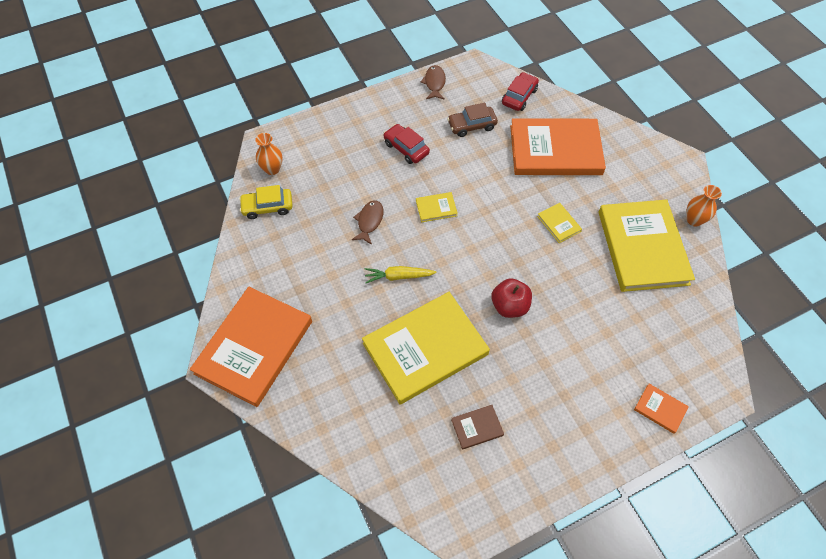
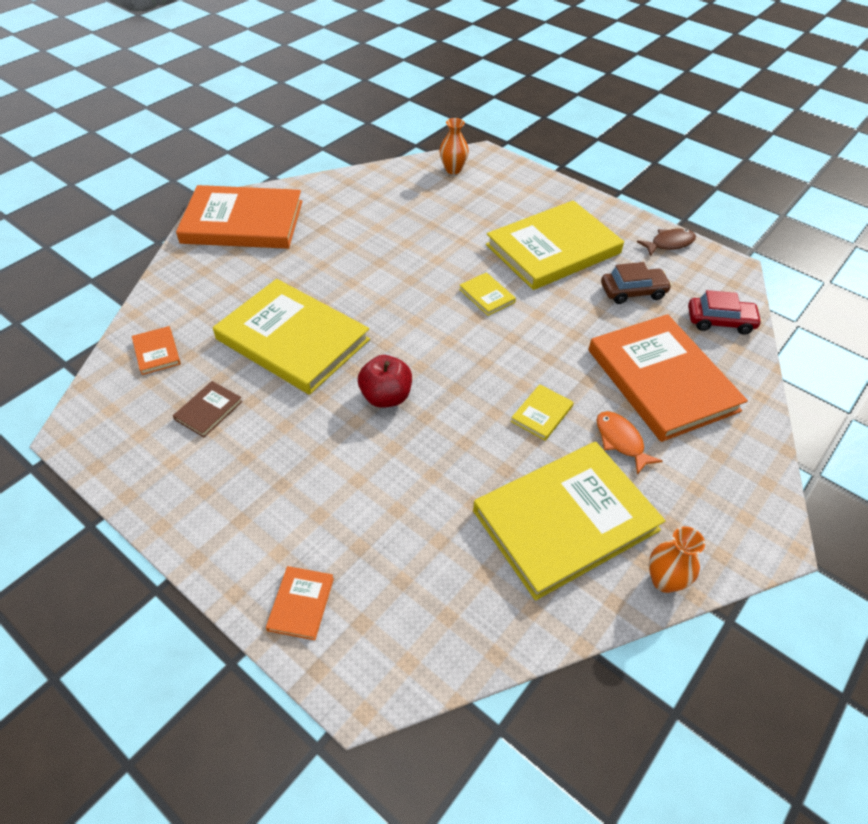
camera: 65 degrees right, 10 degrees down
yellow car [239,185,293,219] -> none
brown fish [352,200,383,245] -> none
yellow carrot [365,266,437,283] -> none
red car [383,124,430,164] -> yellow book [486,200,624,290]
brown car [447,103,498,137] -> brown car turned 120 degrees clockwise [601,262,672,304]
brown book [451,405,504,449] -> brown book turned 75 degrees clockwise [173,381,243,437]
none -> orange book [132,326,181,375]
none -> orange fish [597,411,663,475]

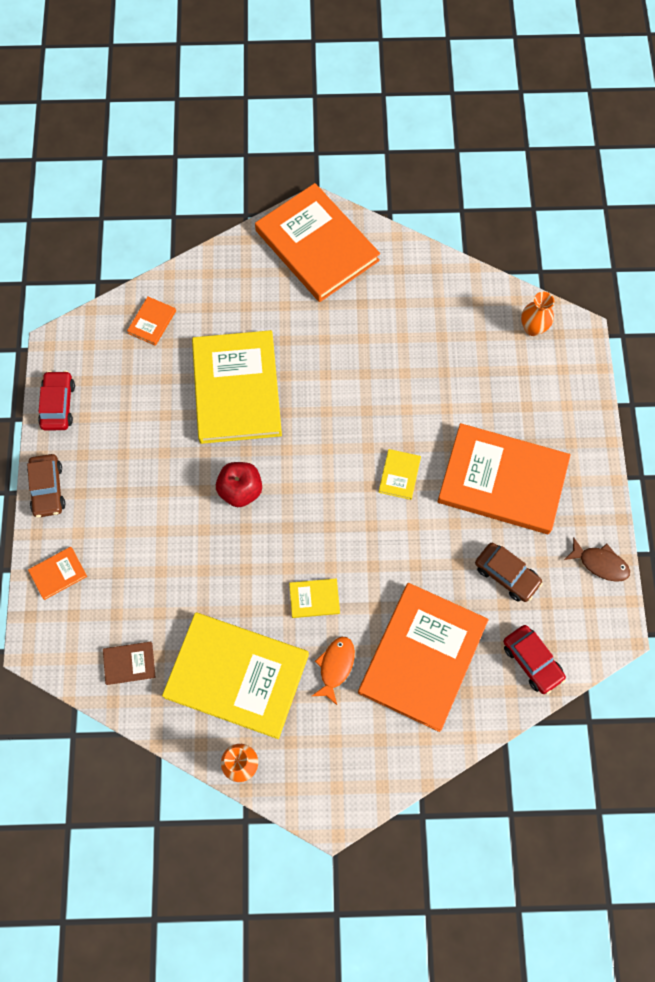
camera: 50 degrees right, 20 degrees up
brown book [173,381,243,437] -> brown book moved to [103,642,156,685]
yellow book [486,200,624,290] -> orange book [437,423,571,534]
none -> brown car [27,454,65,518]
none -> red car [38,371,75,431]

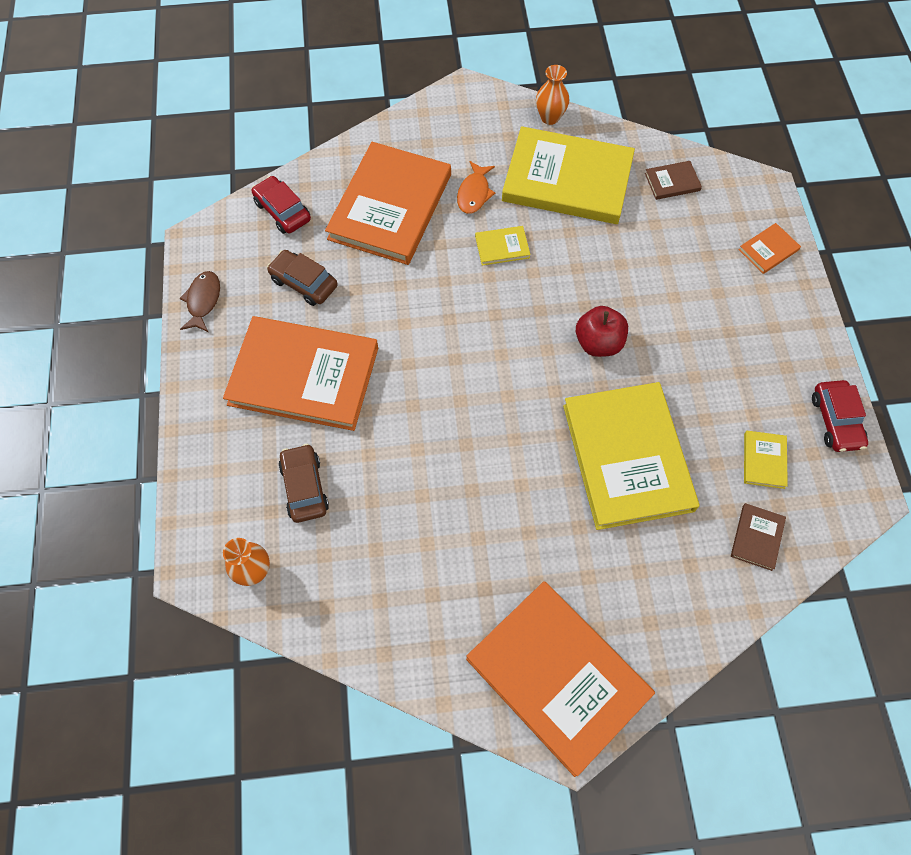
camera: 175 degrees right, 5 degrees down
brown car [27,454,65,518] -> brown car moved to [278,444,329,523]
orange book [127,297,176,346] -> brown book [731,503,786,571]
yellow book [378,449,421,500] -> yellow book moved to [744,431,788,489]
brown fish [564,537,630,582] -> brown fish turned 75 degrees clockwise [180,271,220,332]

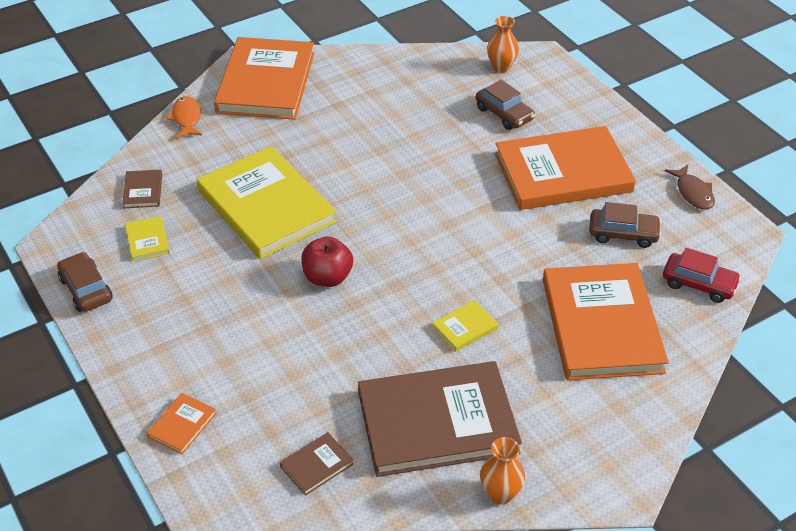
camera: 155 degrees right, 20 degrees down
orange fish [457,161,495,214] -> orange fish moved to [166,96,202,138]
orange book [466,581,655,777] -> orange book turned 75 degrees clockwise [214,37,314,120]
yellow book [502,126,635,224] -> brown book [358,361,522,477]
red car [812,380,868,452] -> brown car [57,252,113,312]

